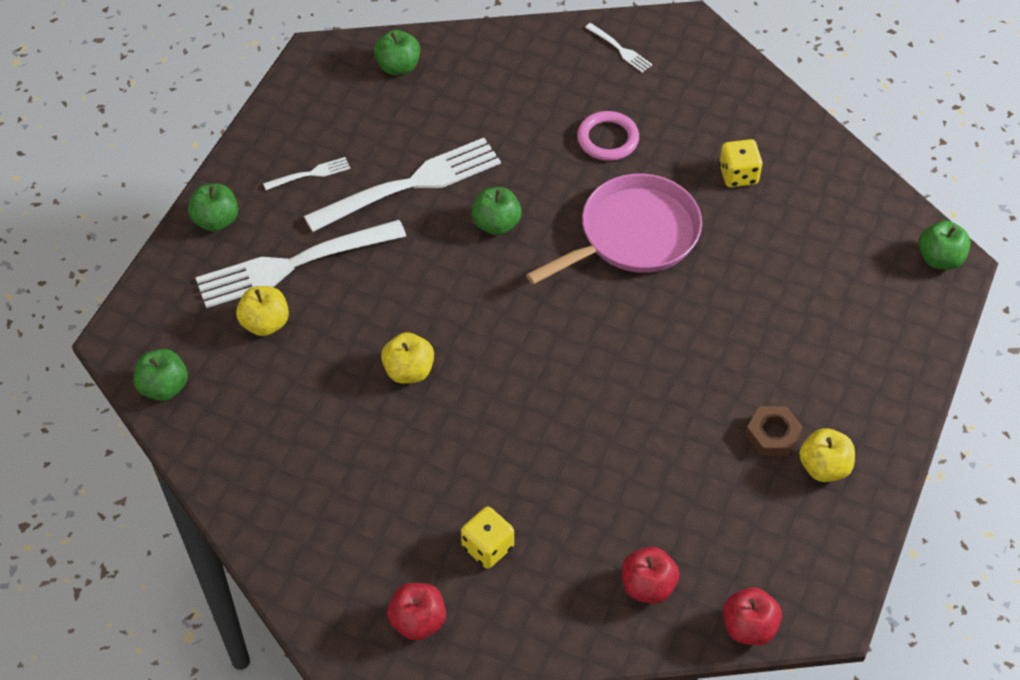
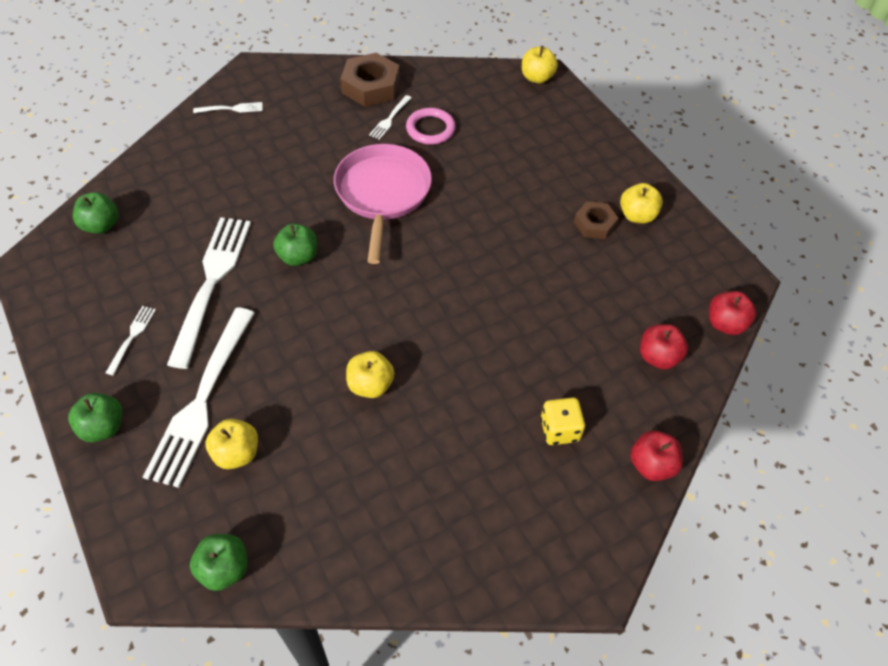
camera: 55 degrees left, 0 degrees up
red apple [387,583,446,641] -> red apple moved to [630,430,683,481]
pink ring [577,111,639,161] -> pink ring moved to [406,108,456,145]
yellow dice [719,139,763,187] -> white fork [369,95,412,140]
green apple [919,221,971,270] -> yellow apple [522,46,558,84]
none -> brown nut [341,53,400,107]

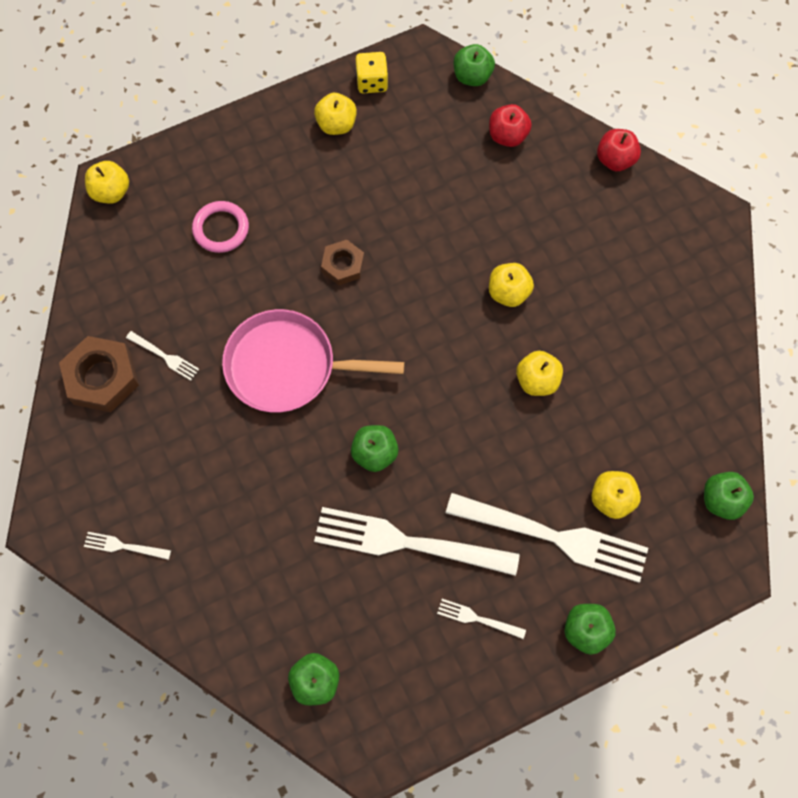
camera: 85 degrees left, 15 degrees up
white fork [193,102,263,113] -> white fork turned 75 degrees counterclockwise [84,532,171,560]
pink ring [406,108,456,145] -> pink ring moved to [192,201,249,253]
yellow dice [541,398,585,445] -> yellow dice moved to [356,52,388,93]
brown nut [574,201,618,239] -> brown nut moved to [321,240,364,285]
red apple [709,291,757,335] -> green apple [454,44,495,86]
none -> yellow apple [489,263,534,307]

